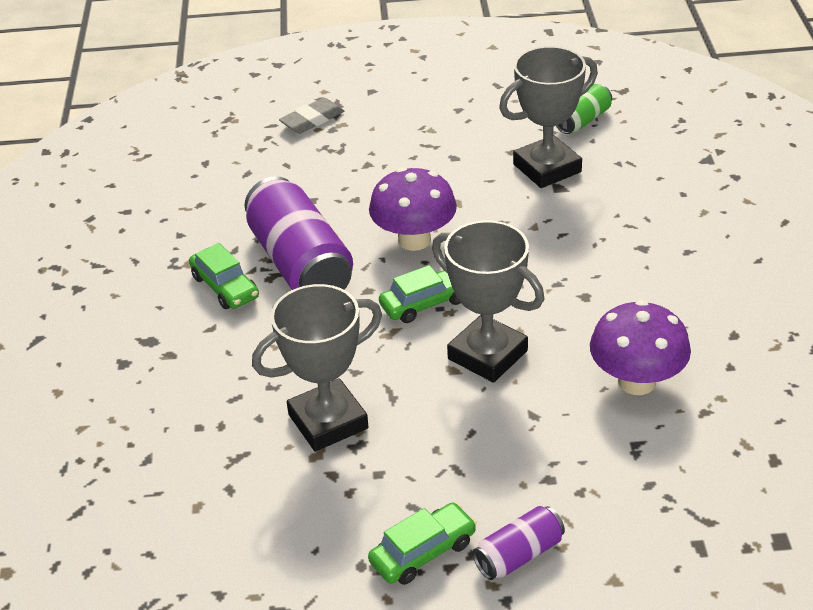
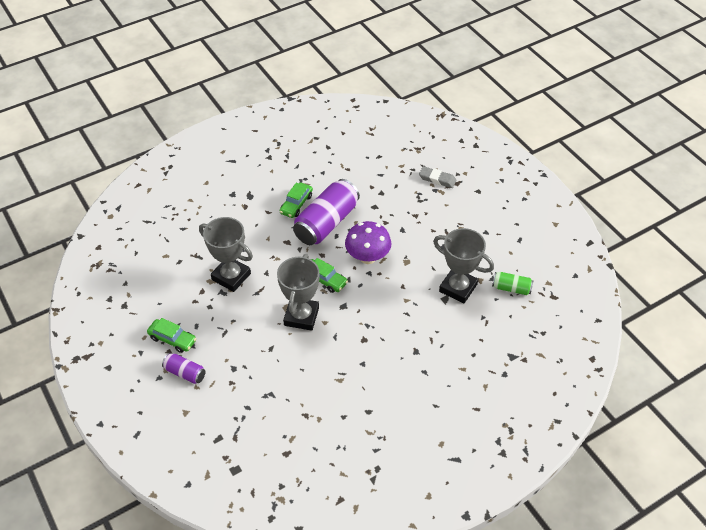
camera: 60 degrees right, 10 degrees up
purple mushroom [590,300,691,395] -> none

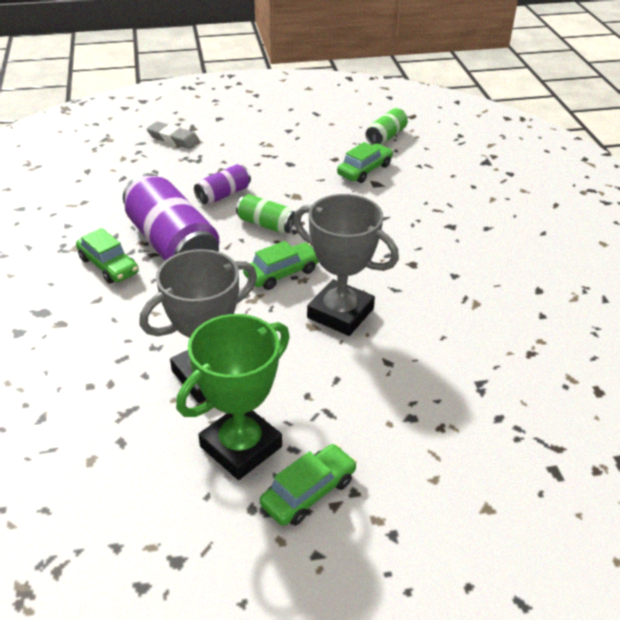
camera: 70 degrees left, 10 degrees down
purple can [162,353,206,384] -> purple can moved to [194,164,251,205]
purple mushroom [345,221,391,264] -> green can [236,194,295,233]
grey eraser [419,166,457,188] -> grey eraser turned 75 degrees clockwise [147,121,200,149]
grey trophy [433,228,494,303] -> green car [337,142,393,183]
none -> green trophy [176,314,290,480]

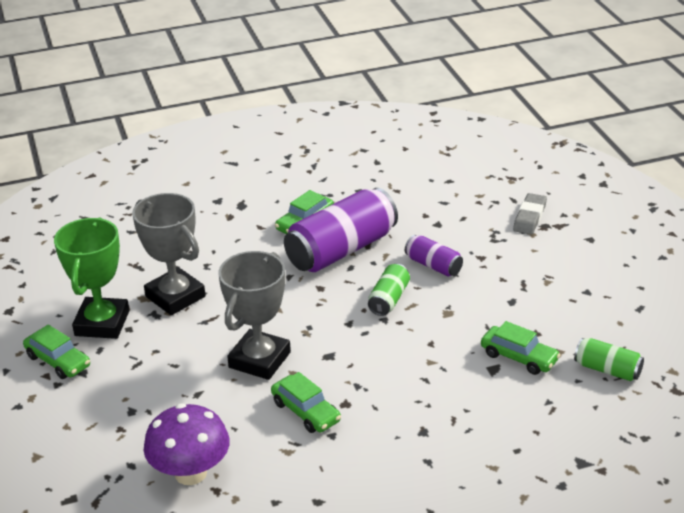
camera: 85 degrees right, 5 degrees down
green trophy [176,314,290,480] -> green trophy turned 60 degrees clockwise [54,217,129,339]
green car [243,241,319,290] -> green car moved to [271,372,341,433]
none -> purple mushroom [144,403,230,485]

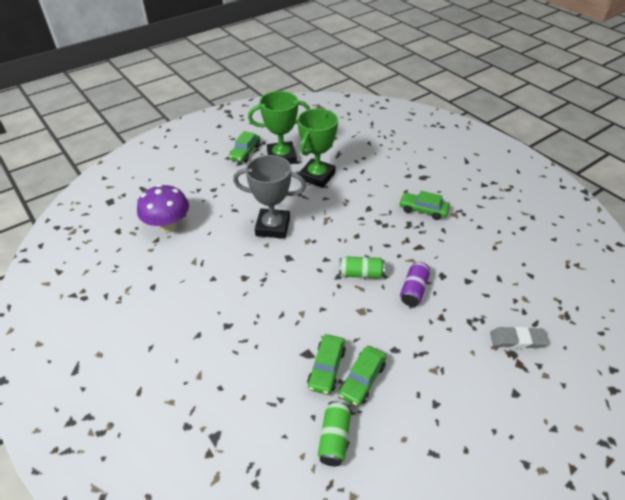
camera: 70 degrees right, 10 degrees up
grey trophy [132,193,206,315] -> green trophy [297,108,338,188]
green car [271,372,341,433] -> green car moved to [339,346,387,406]
purple can [284,188,398,272] -> none

